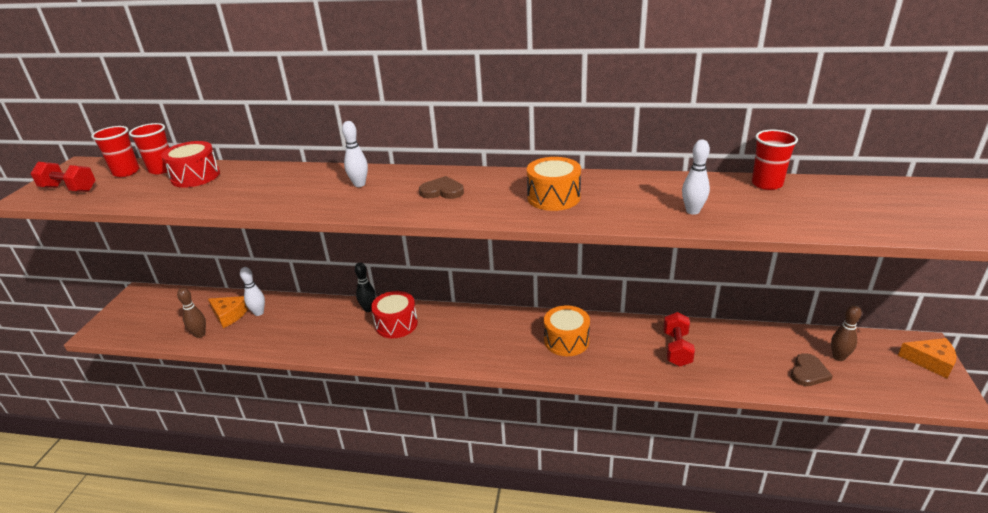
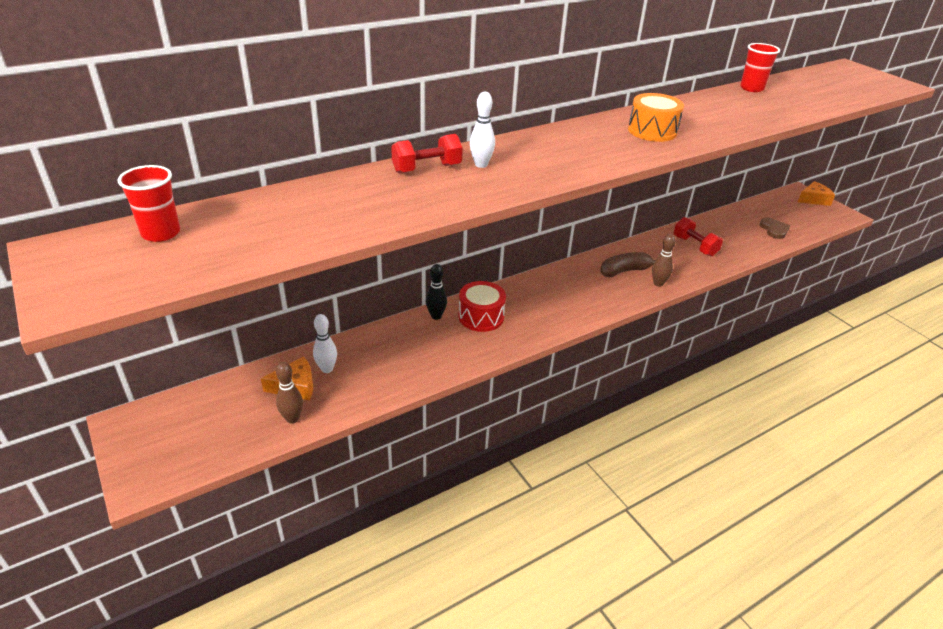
camera: 45 degrees left, 5 degrees up
red dumbbell [30,162,95,192] -> red dumbbell moved to [391,134,463,173]
red cup [129,123,169,174] -> none
red drum [161,141,220,188] -> none
brown heart [419,176,464,199] -> none
orange drum [544,305,590,356] -> brown banana [600,252,655,277]
white bowling pin [682,140,710,215] -> none
brown bowling pin [831,305,862,361] -> brown bowling pin moved to [652,234,676,287]

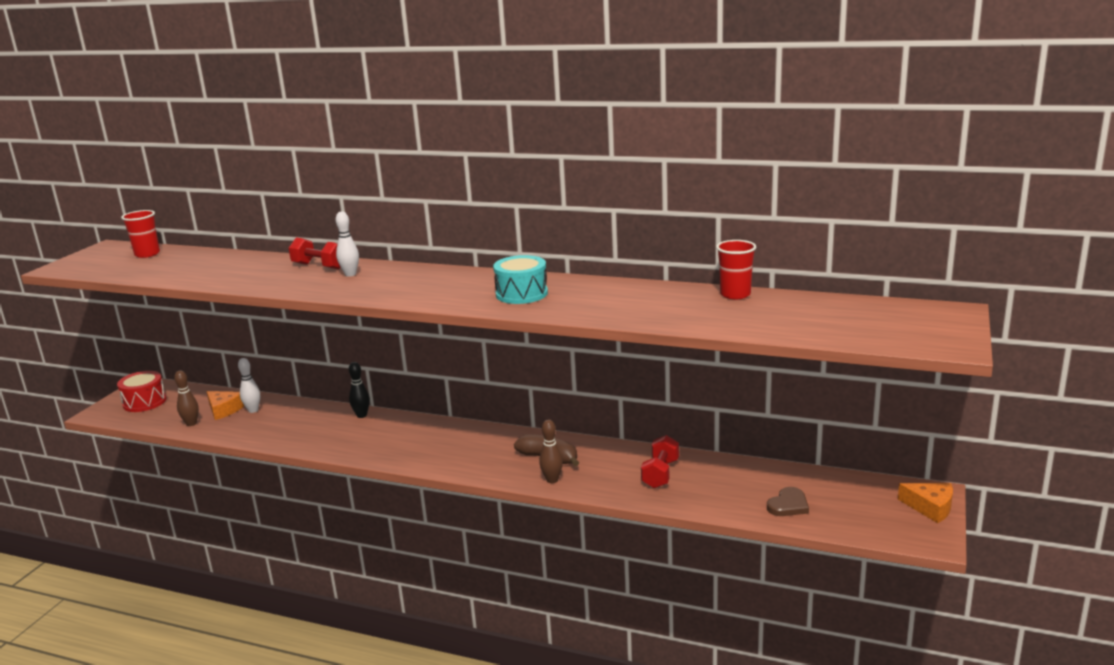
camera: 55 degrees right, 15 degrees down
red drum [459,281,506,332] -> red drum moved to [117,371,167,412]
orange drum [628,93,684,142] -> turquoise drum [493,255,548,304]

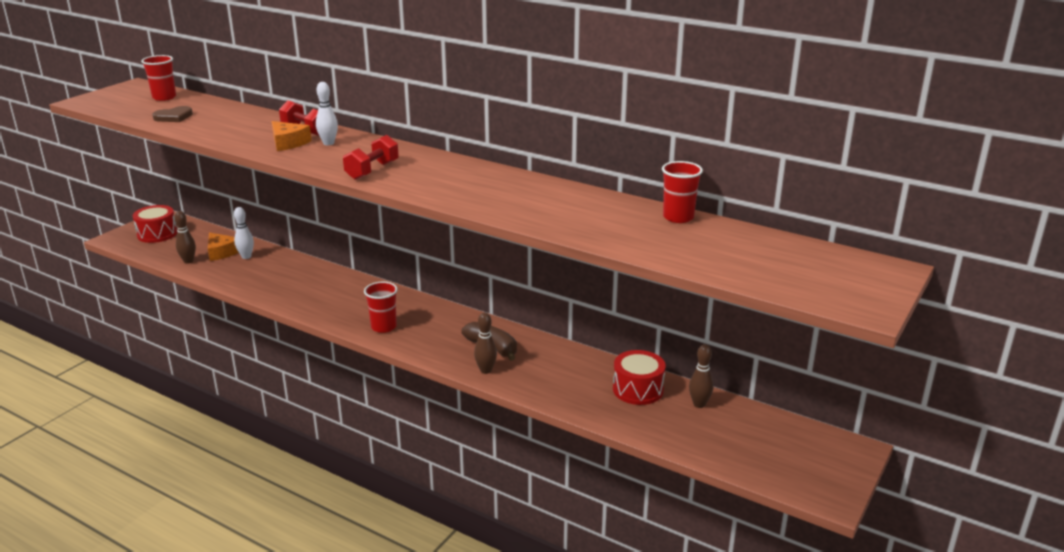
camera: 10 degrees right, 5 degrees up
black bowling pin [349,362,370,418] -> none
turquoise drum [493,255,548,304] -> none
red dumbbell [641,435,679,488] -> red dumbbell moved to [343,135,399,180]
brown heart [767,487,809,516] -> brown heart moved to [152,106,193,122]
orange cheese [898,483,953,523] -> orange cheese moved to [271,121,312,151]
none -> red cup [364,282,398,333]
none -> red drum [613,350,666,405]
none -> brown bowling pin [689,344,713,408]

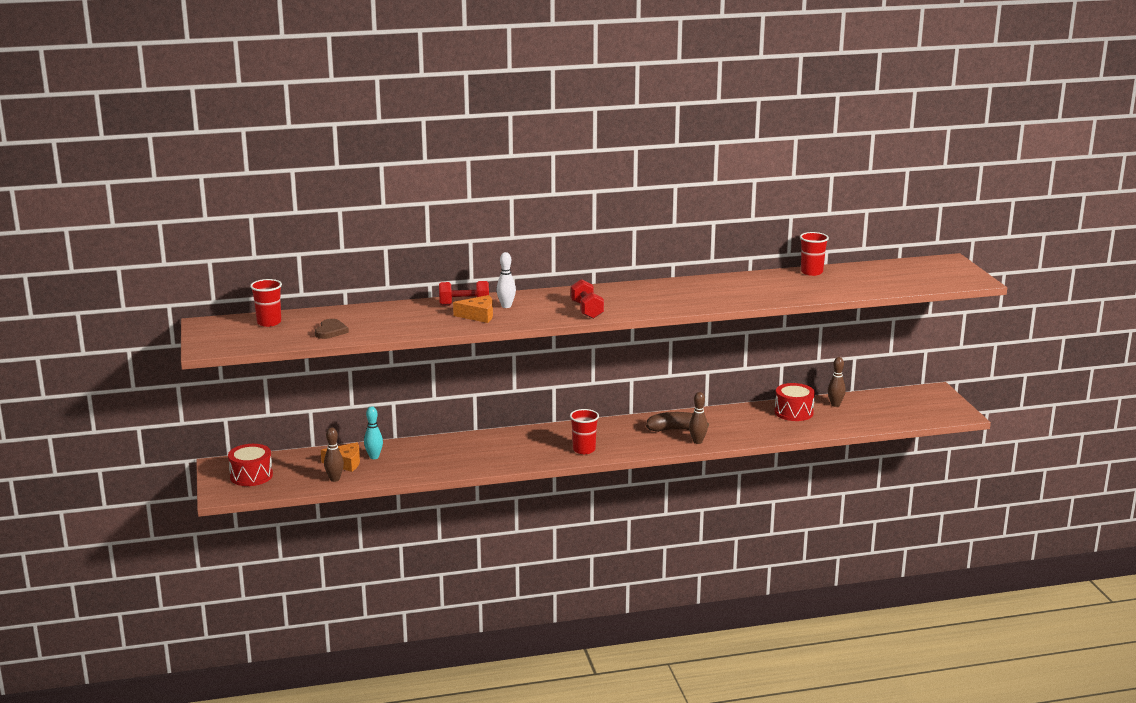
camera: 45 degrees left, 5 degrees down
white bowling pin [234,207,254,259] -> turquoise bowling pin [364,406,383,459]

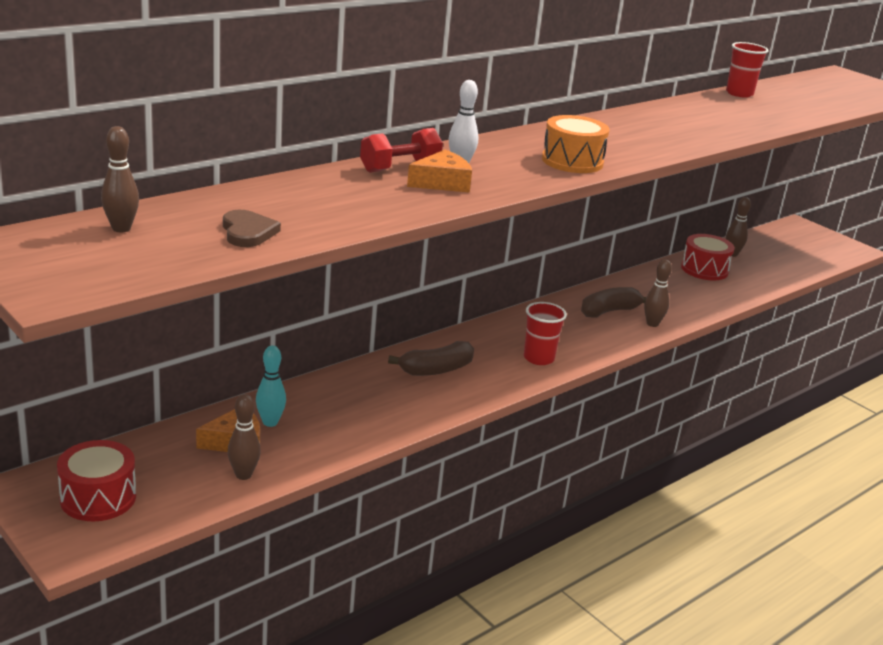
camera: 30 degrees left, 5 degrees up
red cup [250,279,282,327] -> brown bowling pin [101,126,139,233]
red dumbbell [571,279,604,319] -> orange drum [542,115,610,173]
none -> brown banana [388,341,474,376]

